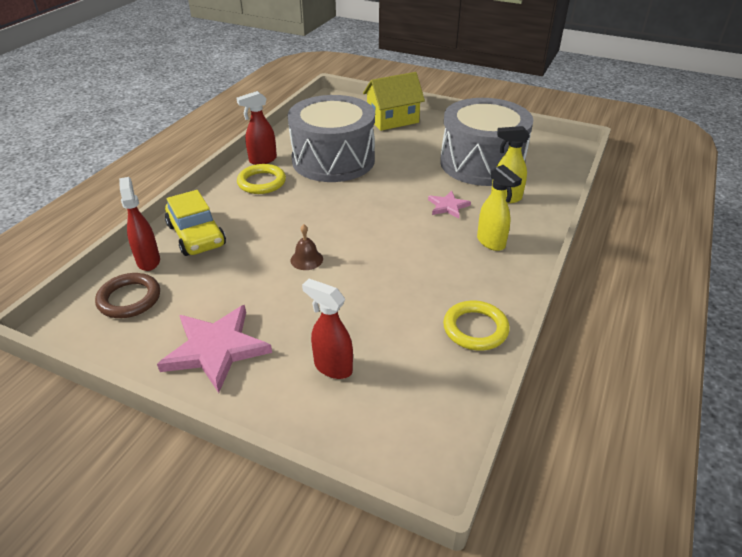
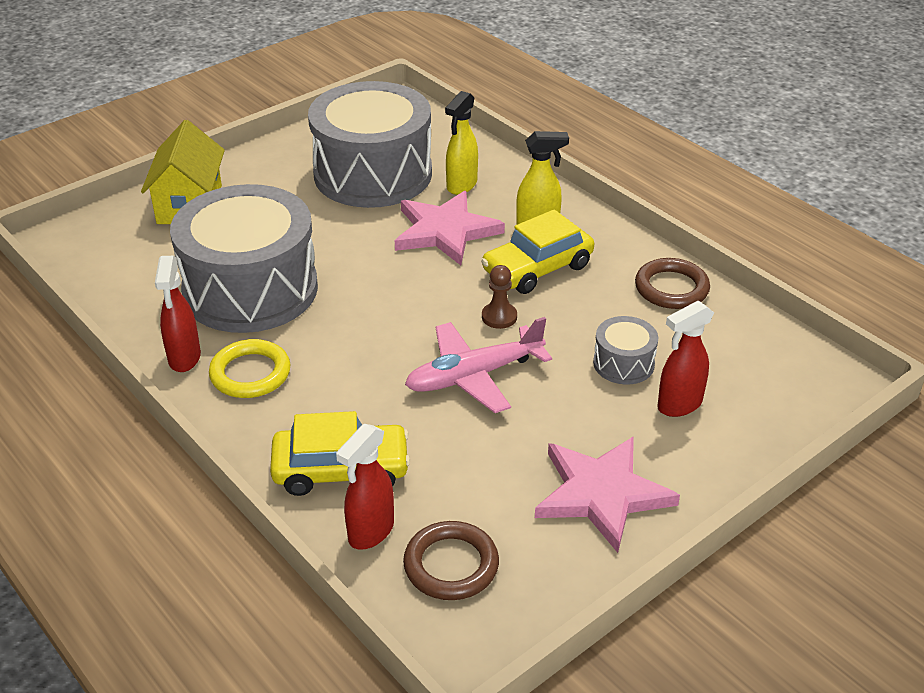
camera: 65 degrees left, 0 degrees up
red spray bottle [119,177,160,271] -> red spray bottle turned 60 degrees counterclockwise [336,424,394,550]
brown bell [290,224,323,270] -> pink plane [405,317,552,413]
pink star [428,191,471,218] -> pink star [395,191,505,265], size x1.90
yellow ring [443,300,510,351] -> brown ring [635,258,710,309]
none -> yellow car [481,210,594,294]
none -> brown pawn [482,265,517,329]
none -> grey drum [593,316,658,384]

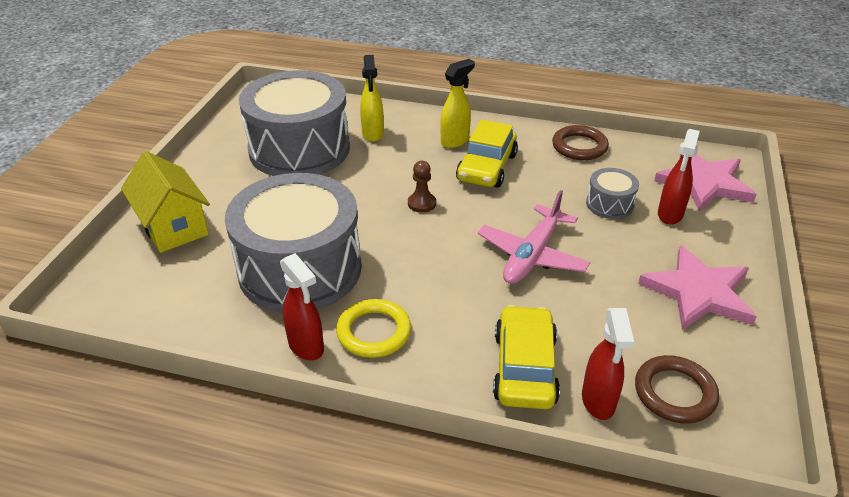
camera: 35 degrees left, 0 degrees up
yellow car [270,411,410,496] -> yellow car turned 45 degrees counterclockwise [493,305,560,409]
pink star [395,191,505,265] -> pink star moved to [654,154,757,211]
brown pawn [482,265,517,329] -> brown pawn moved to [408,161,436,213]

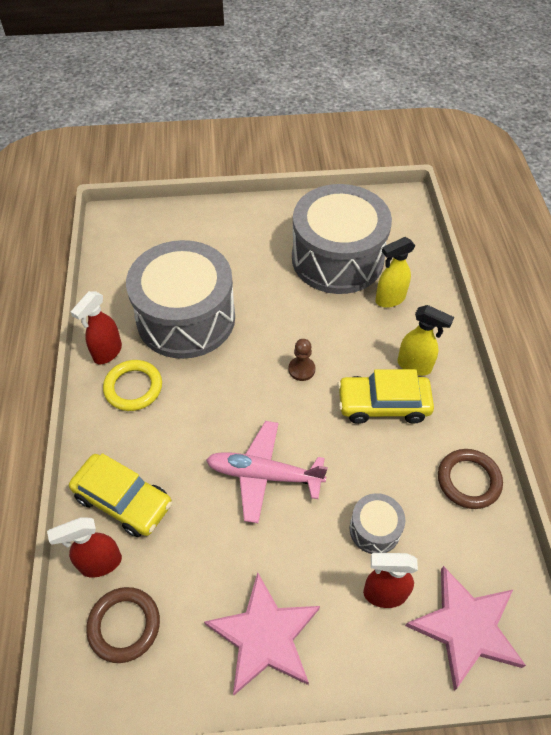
camera: 70 degrees right, 15 degrees up
yellow house [121,151,210,253] -> none
yellow car [493,305,560,409] -> yellow car turned 45 degrees clockwise [69,453,172,537]

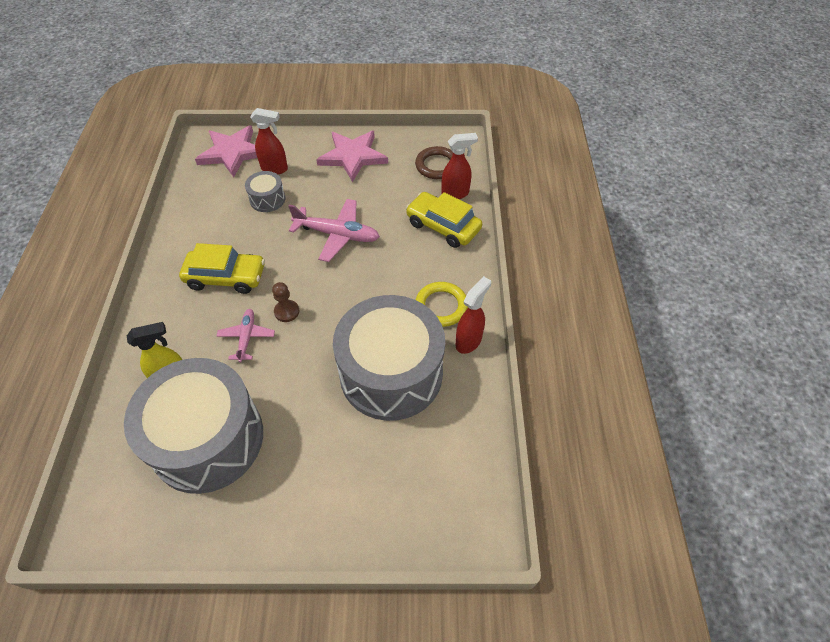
camera: 175 degrees left, 0 degrees up
yellow spray bottle [397,305,454,376] -> none
brown ring [438,449,503,509] -> none
none -> pink plane [217,309,275,363]

